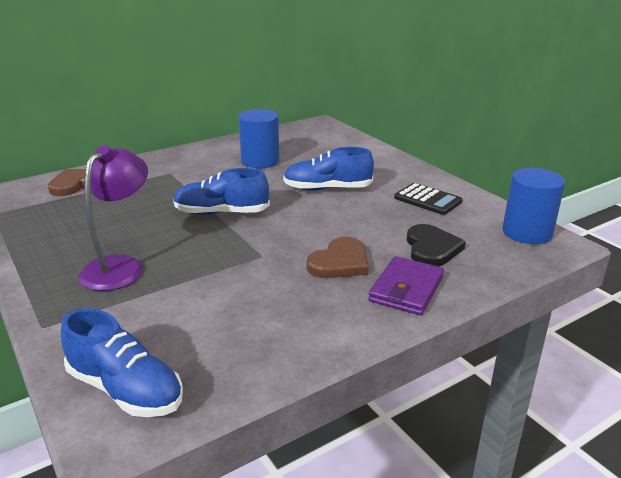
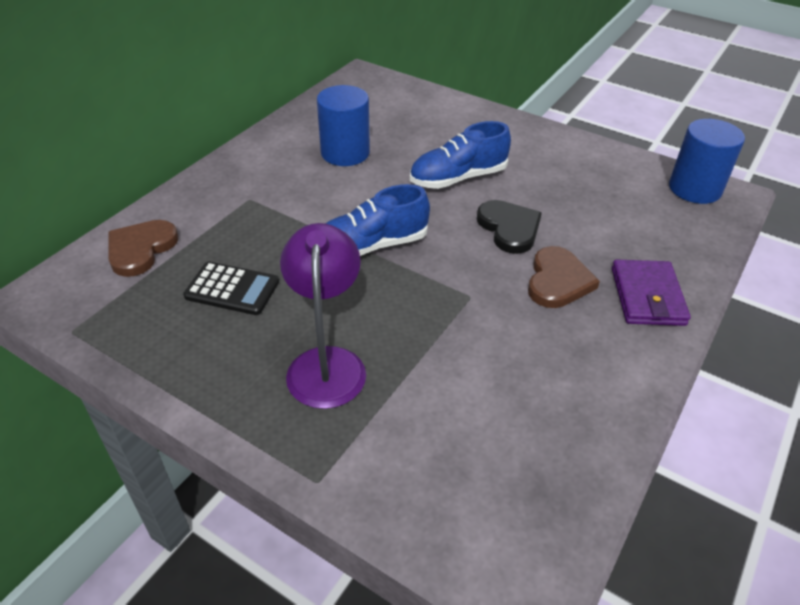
camera: 25 degrees left, 15 degrees up
blue shoe [61,308,183,417] -> none
black calculator [394,183,462,215] -> black calculator moved to [183,261,279,315]
black heart [407,224,466,267] -> black heart moved to [477,200,542,254]

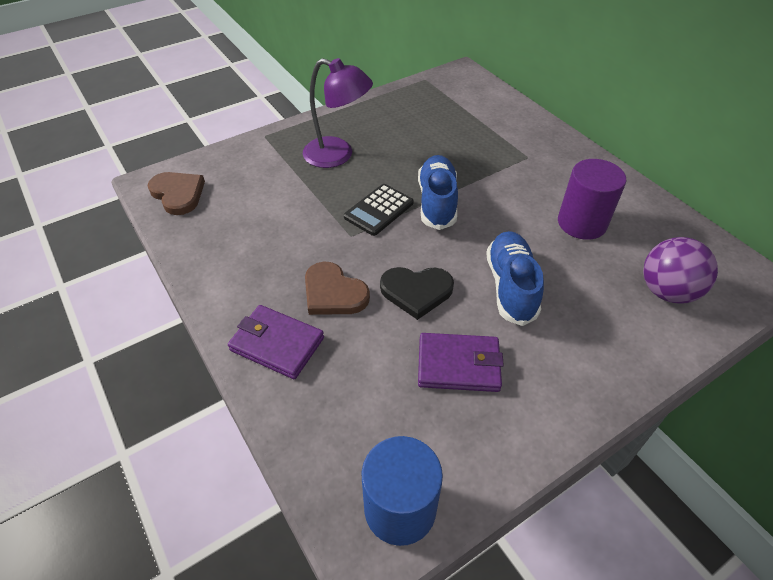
camera: 115 degrees right, 5 degrees up
brown heart [108,220,178,277] -> brown heart moved to [148,172,205,215]
black calculator [183,261,279,315] -> black calculator moved to [344,184,414,236]
blue cylinder [317,85,370,166] -> purple cylinder [558,159,626,240]
none -> purple wallet [418,333,504,392]
none -> purple ball [643,237,718,304]

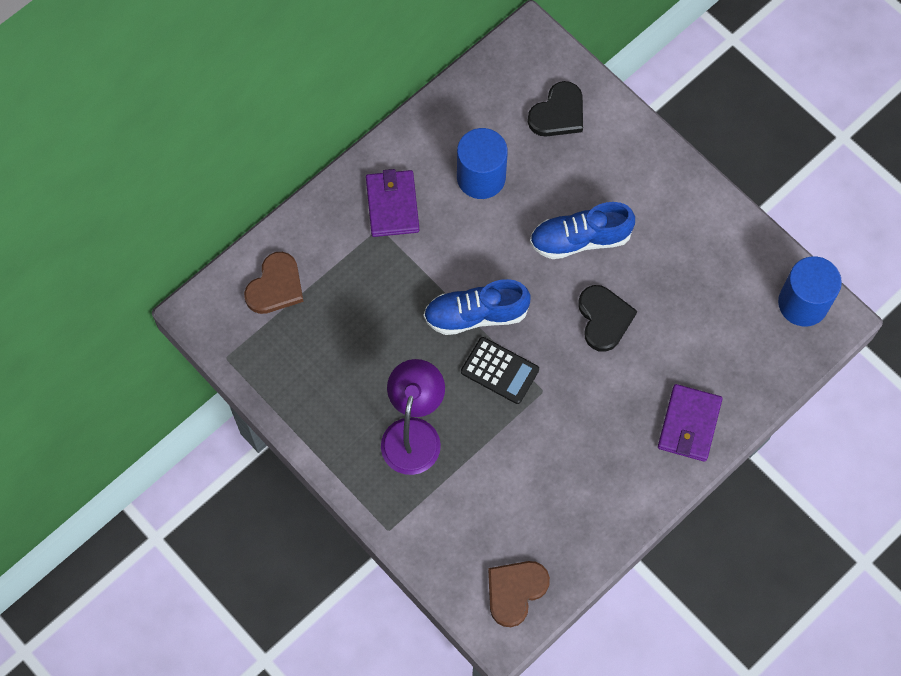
camera: 100 degrees left, 20 degrees up
brown heart [305,262,370,315] -> brown heart moved to [244,252,304,314]
purple wallet [418,333,504,392] -> purple wallet moved to [366,169,419,237]
purple cylinder [558,159,626,240] -> blue cylinder [457,128,508,199]
purple ball [643,237,718,304] -> black heart [528,81,583,137]

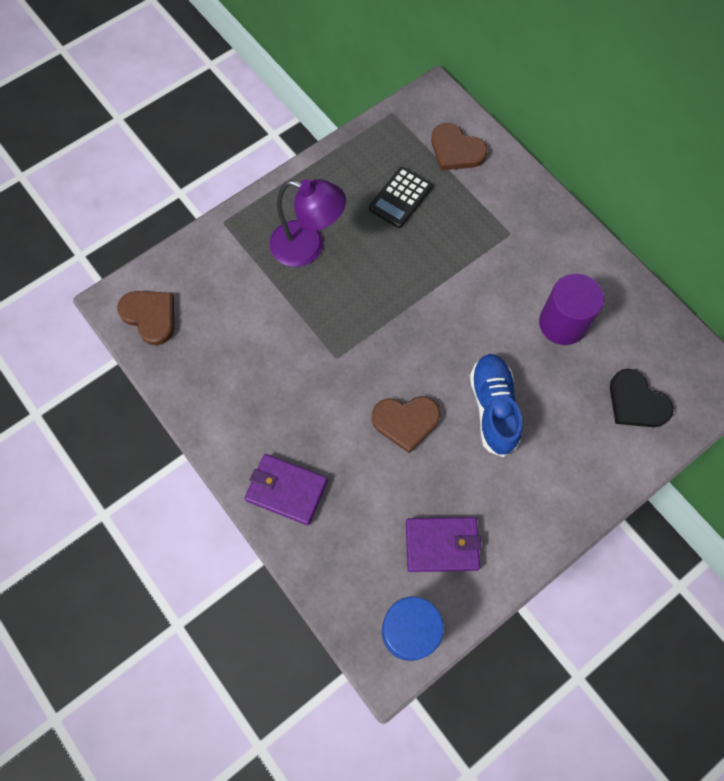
camera: 95 degrees right, 0 degrees up
purple wallet [366,169,419,237] -> purple wallet moved to [406,517,482,572]
blue shoe [423,279,531,335] -> none
blue cylinder [457,128,508,199] -> purple cylinder [539,273,604,345]
black calculator [461,337,539,404] -> black calculator moved to [369,167,433,228]
black heart [578,285,637,352] -> brown heart [372,396,441,453]

